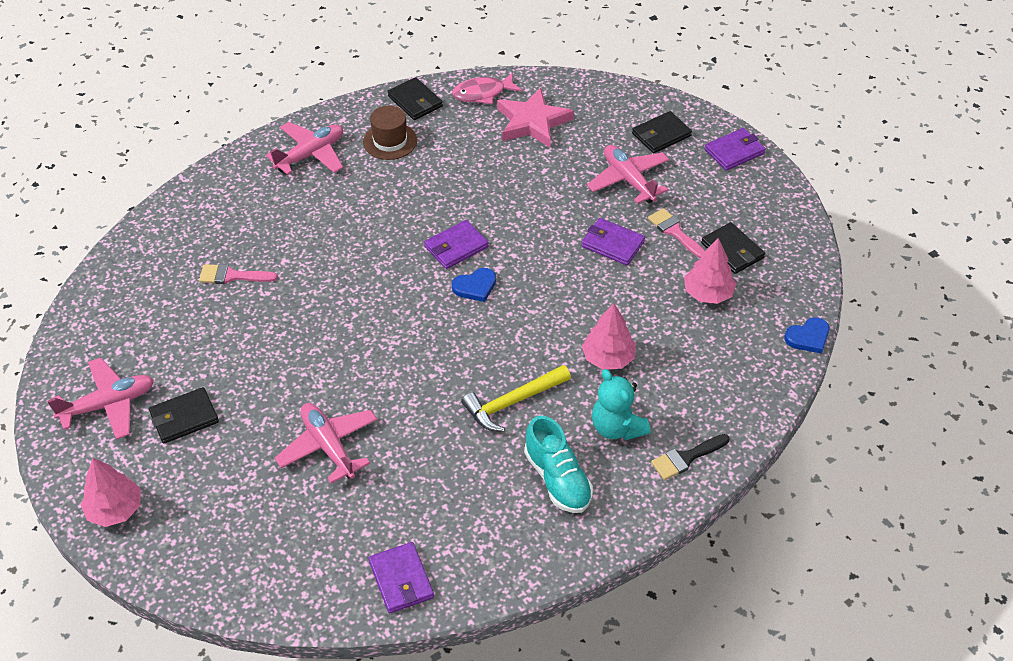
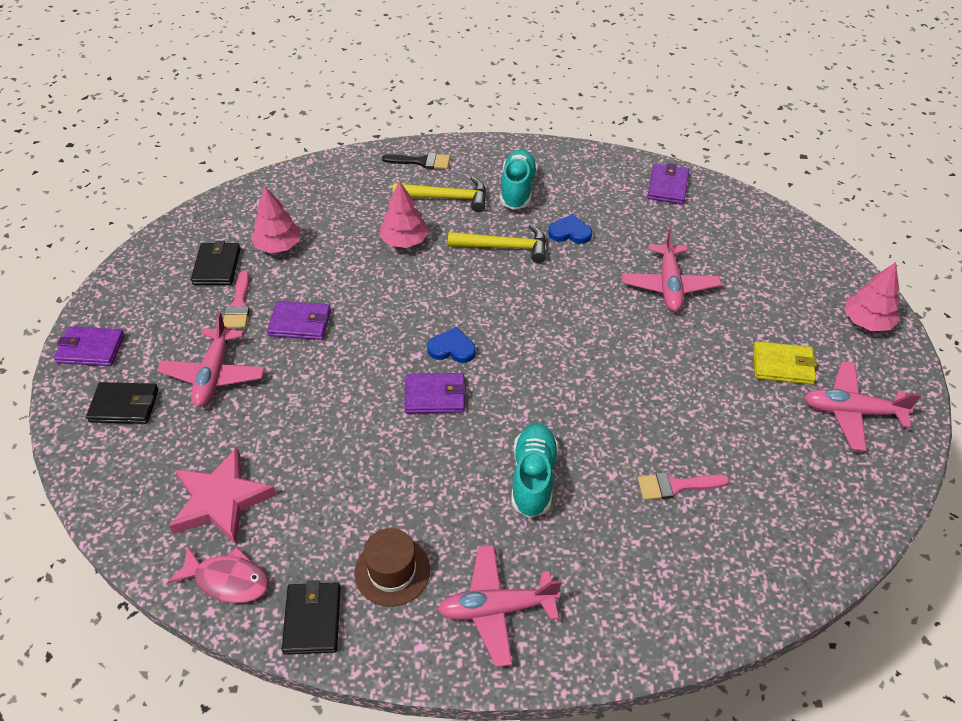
camera: 145 degrees left, 0 degrees up
black wallet [149,387,219,444] -> yellow wallet [753,341,817,385]
pink brush [199,264,277,284] -> pink brush turned 135 degrees clockwise [638,472,730,500]
purple wallet [581,218,645,265] -> purple wallet turned 60 degrees counterclockwise [267,301,331,340]
turquoise teddy bear [592,369,650,440] -> yellow hammer [392,176,486,212]
blue heart [784,317,830,354] -> blue heart moved to [548,214,592,244]
none -> turquoise shoe [511,423,559,518]

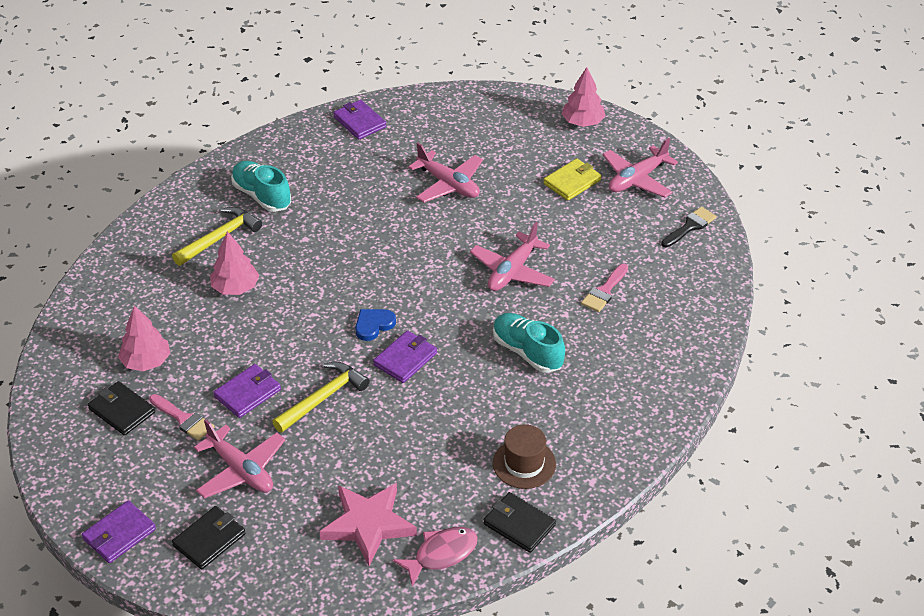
camera: 50 degrees left, 5 degrees down
black brush [382,153,450,169] -> black brush moved to [661,207,716,247]
pink plane [437,545,561,667] -> pink plane moved to [470,222,555,291]
yellow hammer [448,224,546,263] -> yellow hammer moved to [272,362,370,433]
blue heart [548,214,592,244] -> none

